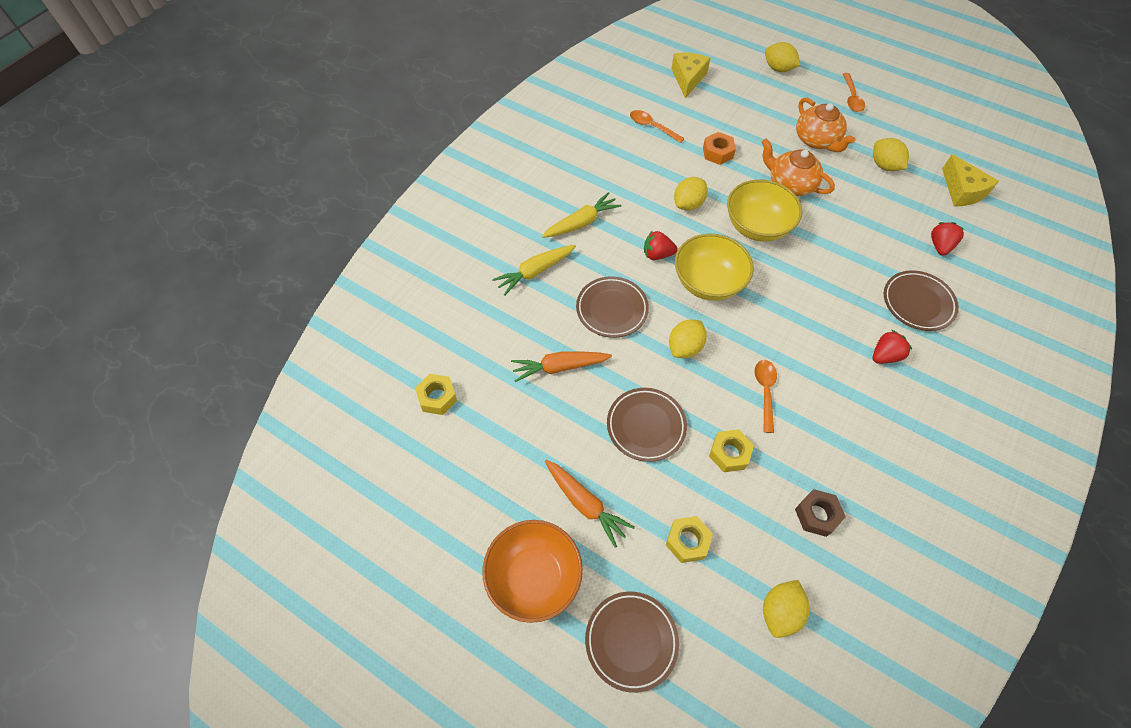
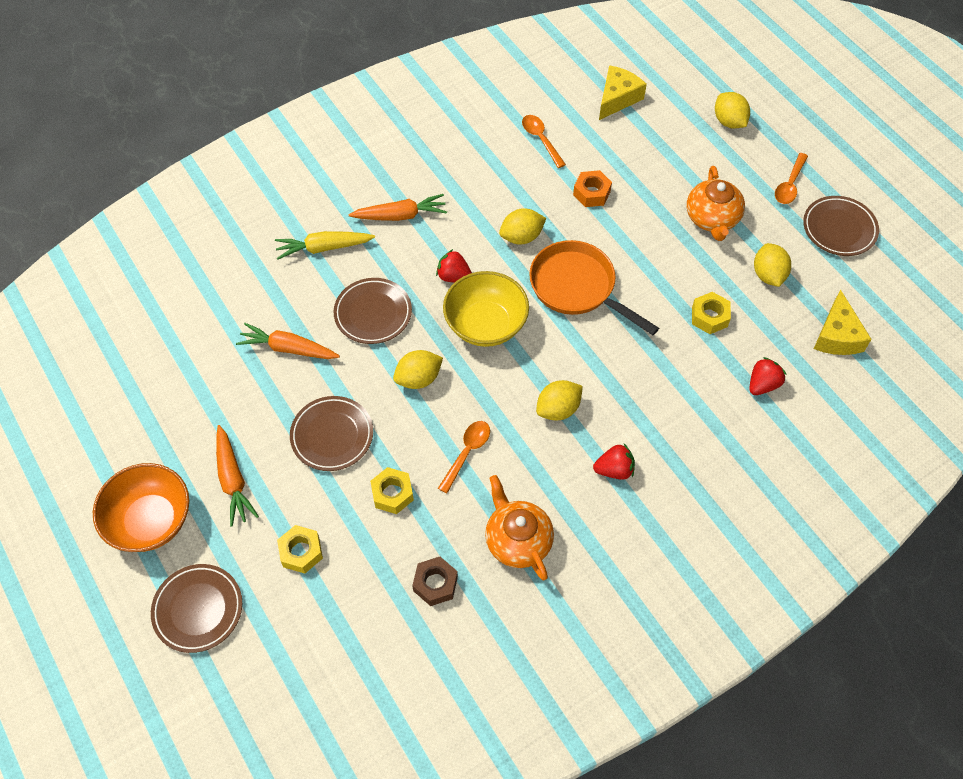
camera: 25 degrees right, 0 degrees up
yellow nut [415,374,457,415] -> yellow nut moved to [692,292,731,334]
yellow carrot [542,192,621,238] -> orange carrot [348,194,447,221]
yellow bowl [727,179,802,242] -> orange pan [529,240,659,335]
orange teapot [761,139,835,196] -> orange teapot moved to [485,475,554,580]
yellow lemon [763,580,810,638] -> yellow lemon moved to [536,380,583,421]
brown plate [884,270,959,331] -> brown plate moved to [803,196,879,256]

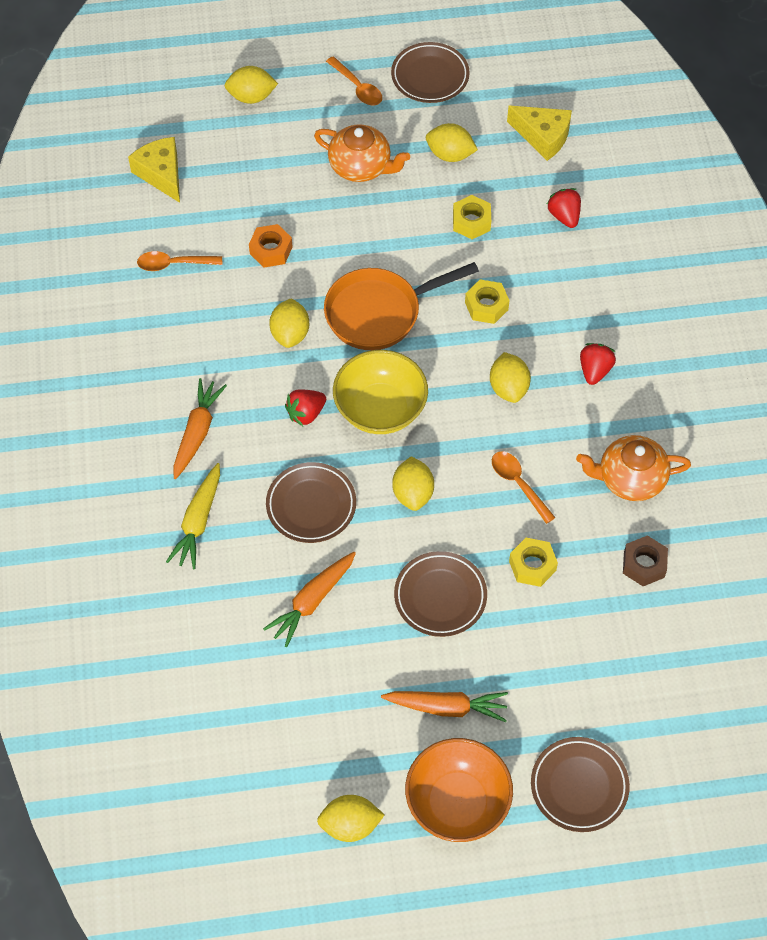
camera: 65 degrees left, 0 degrees up
yellow nut [277,525,323,573] -> yellow nut moved to [465,280,510,324]
none -> yellow lemon [317,795,384,842]

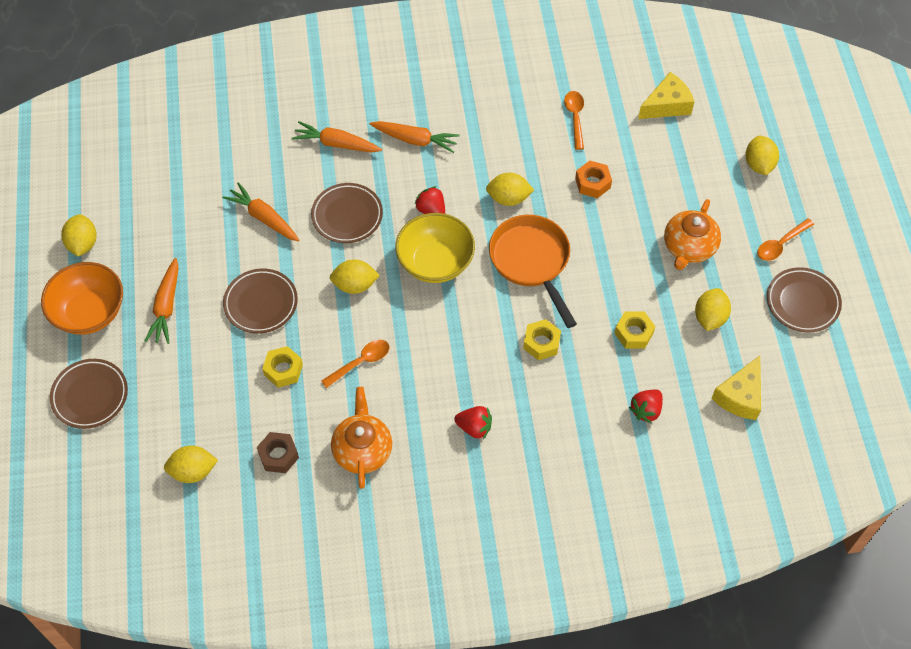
camera: 90 degrees right, 0 degrees up
yellow carrot [166,463,220,569] -> orange carrot [292,121,382,153]
yellow lemon [490,352,531,403] -> yellow lemon moved to [164,445,218,483]
red strawberry [547,188,581,228] -> red strawberry turned 150 degrees clockwise [629,390,663,424]

